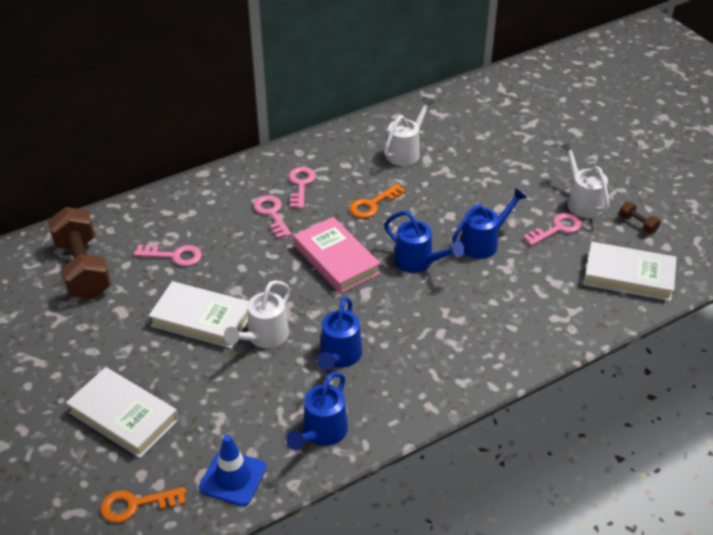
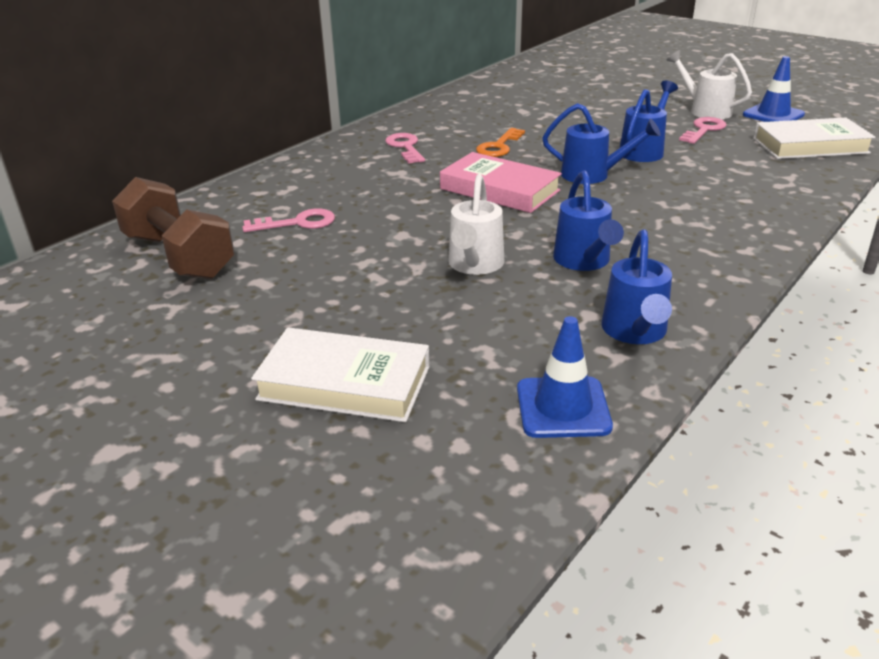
camera: 20 degrees left, 10 degrees down
orange key [100,487,186,523] -> none
white book [149,281,249,349] -> none
pink key [254,195,291,239] -> none
white watering can [384,96,435,166] -> none
brown dumbbell [619,202,661,234] -> blue traffic cone [743,56,805,122]

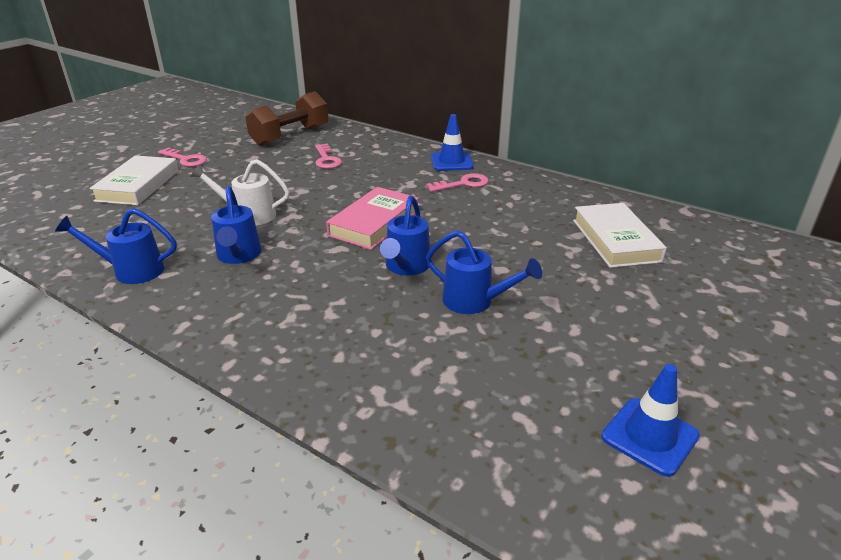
camera: 85 degrees right, 0 degrees up
orange key [476,128,525,157] -> none
blue traffic cone [517,316,613,438] -> blue traffic cone moved to [431,114,474,171]
blue watering can [553,170,624,271] -> blue watering can turned 90 degrees counterclockwise [211,186,262,264]
white watering can [666,50,752,119] -> none
pink key [679,117,727,144] -> pink key moved to [158,147,207,167]
white book [753,118,875,159] -> white book moved to [573,203,667,268]

